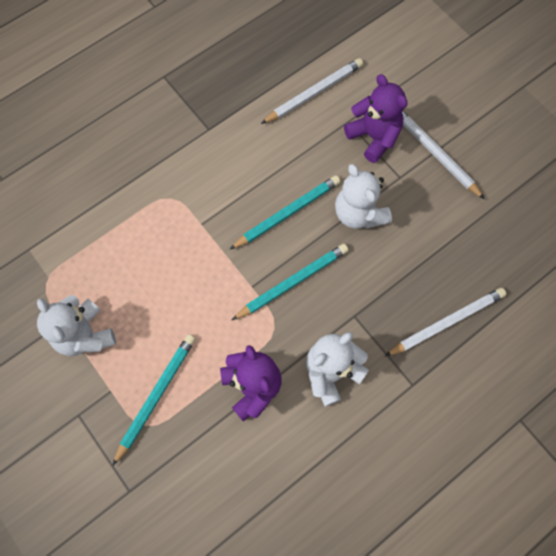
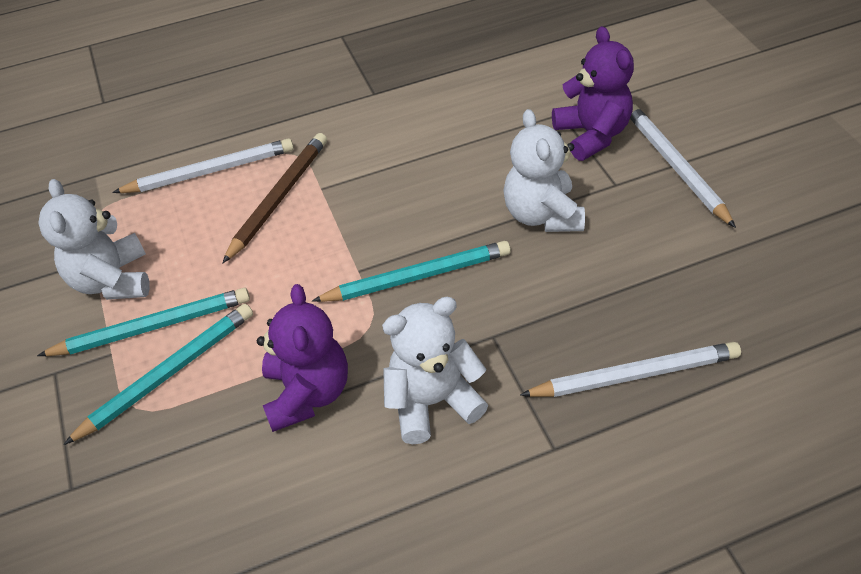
camera: 20 degrees right, 20 degrees down
turquoise pencil [229,175,340,250] -> turquoise pencil moved to [37,288,250,356]
white pencil [261,58,363,124] -> white pencil moved to [112,138,294,193]
none -> brown pencil [223,133,327,263]

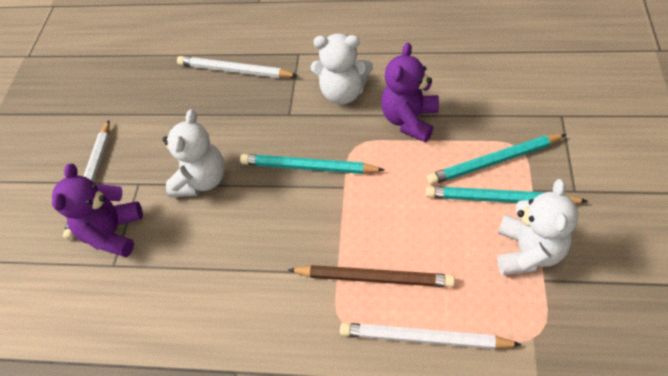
camera: 150 degrees left, 5 degrees up
brown pencil [223,133,327,263] -> brown pencil turned 135 degrees counterclockwise [288,265,455,287]

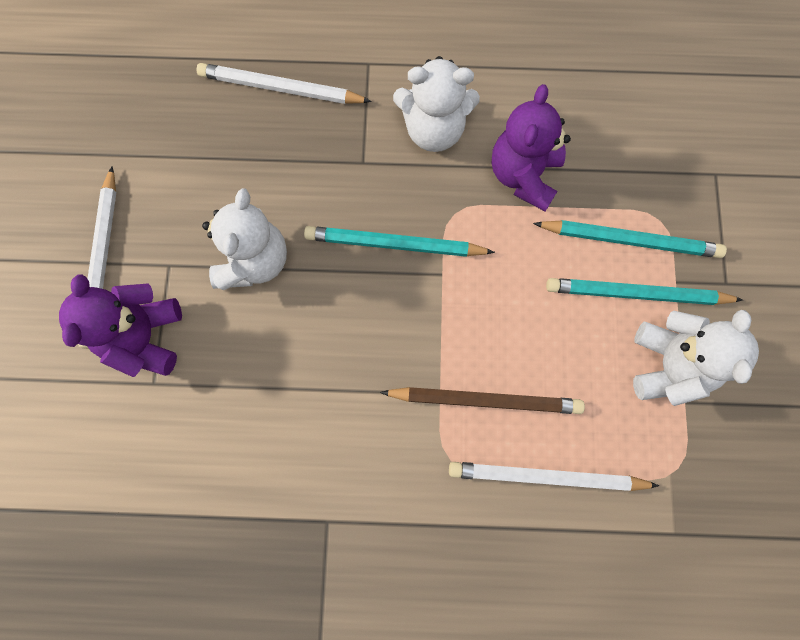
camera: 10 degrees left, 20 degrees up
turquoise pencil [427,134,567,185] -> turquoise pencil turned 150 degrees counterclockwise [533,220,727,258]

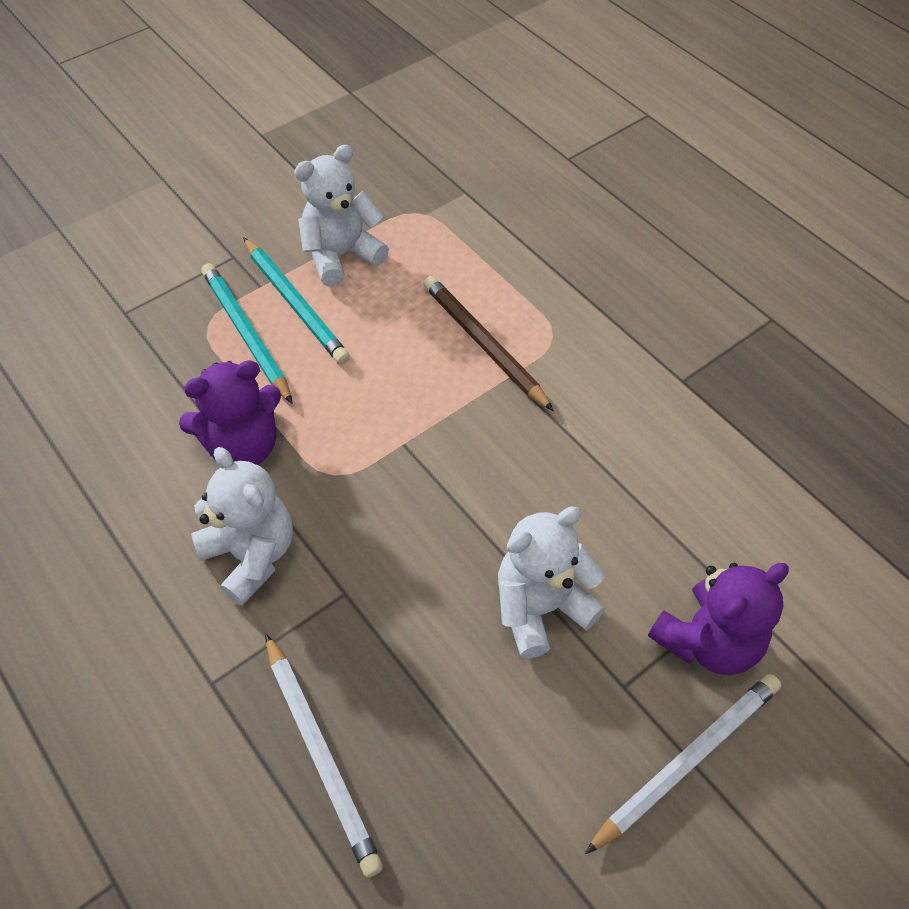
camera: 130 degrees left, 20 degrees down
turquoise pencil [304,226,495,257] -> none
white pencil [449,462,659,491] -> none

